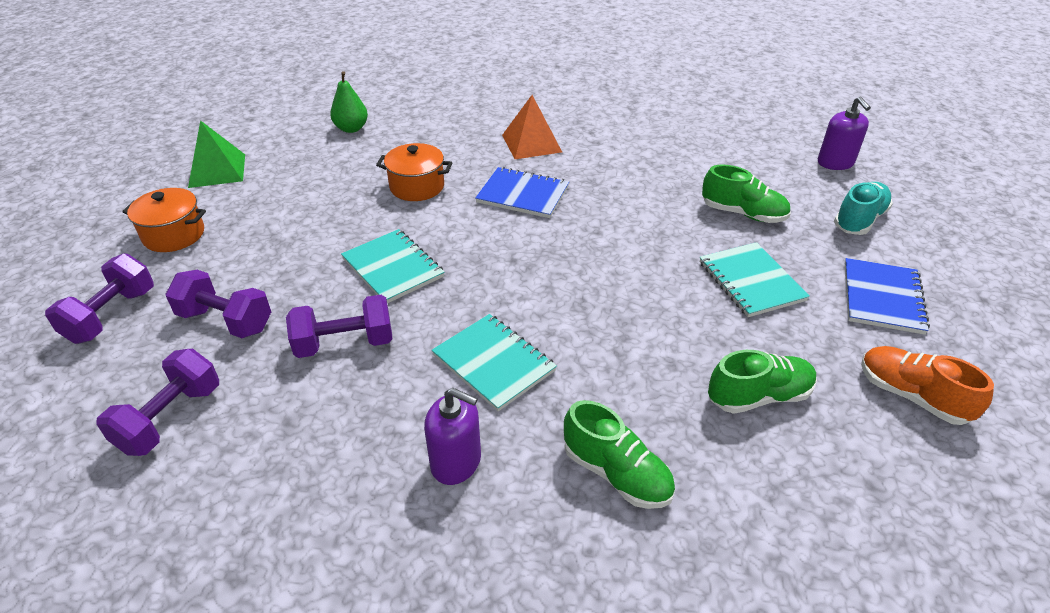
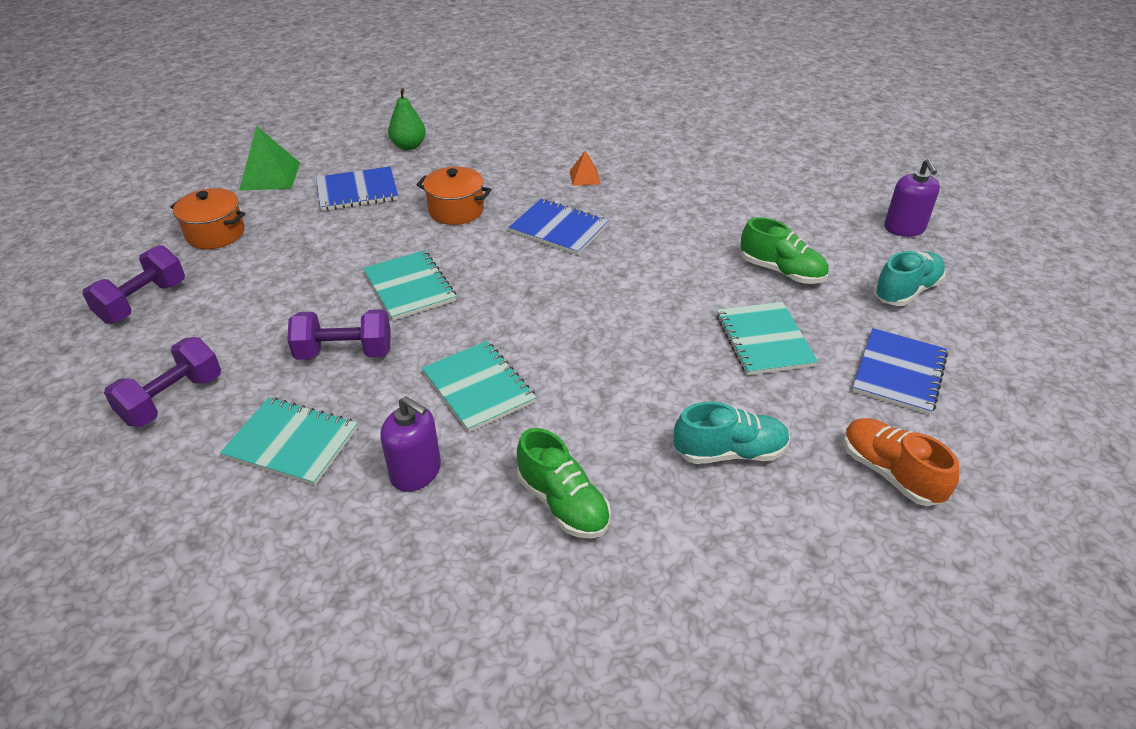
camera: 10 degrees right, 0 degrees up
purple dumbbell [166,270,271,338] -> none
orange pyramid [502,95,562,159] -> orange pyramid [570,150,601,186], size x0.56
green shoe [708,350,817,414] -> turquoise shoe [674,402,790,464]
none -> turquoise notebook [220,397,358,486]
none -> blue notebook [316,166,398,211]

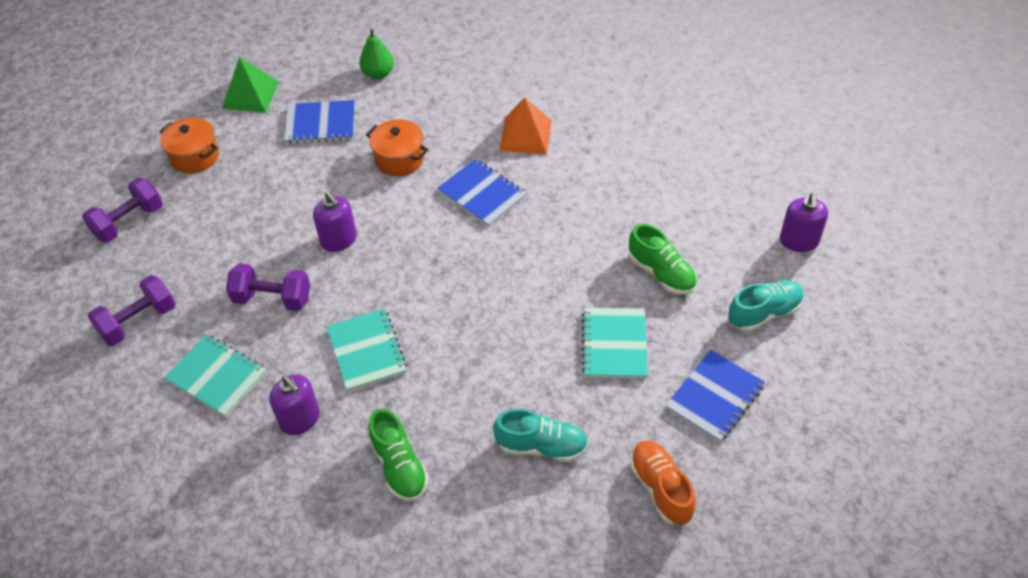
camera: 15 degrees right, 10 degrees up
turquoise notebook [363,250,456,321] -> purple soap dispenser [313,192,357,252]
orange pyramid [570,150,601,186] -> orange pyramid [499,97,552,154], size x1.80

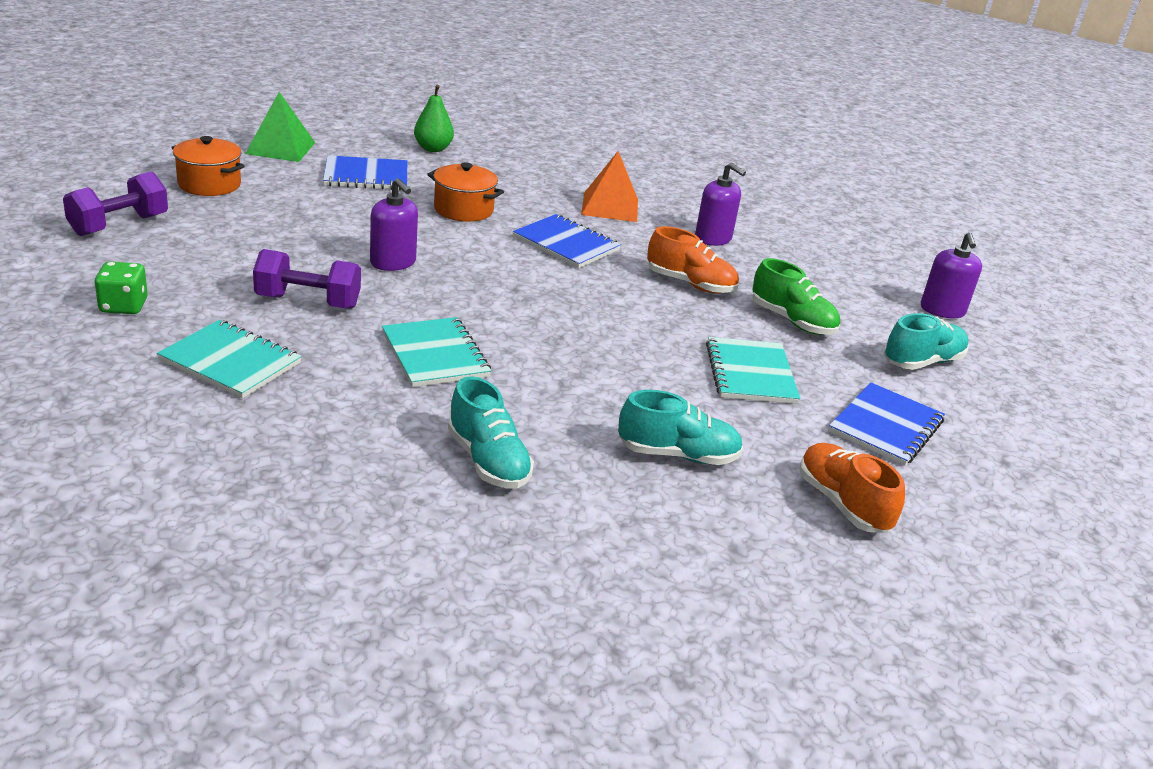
camera: 10 degrees left, 20 degrees down
purple dumbbell [88,275,176,346] -> green dice [94,261,148,314]
purple soap dispenser [269,375,320,435] -> purple soap dispenser moved to [695,163,746,246]
green shoe [368,408,429,501] -> turquoise shoe [448,376,534,489]
none -> orange shoe [647,226,739,294]

